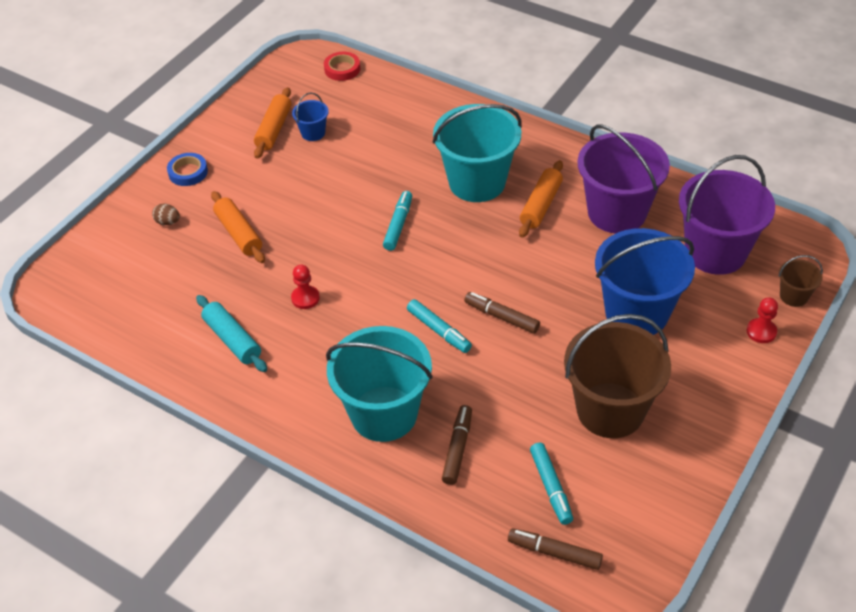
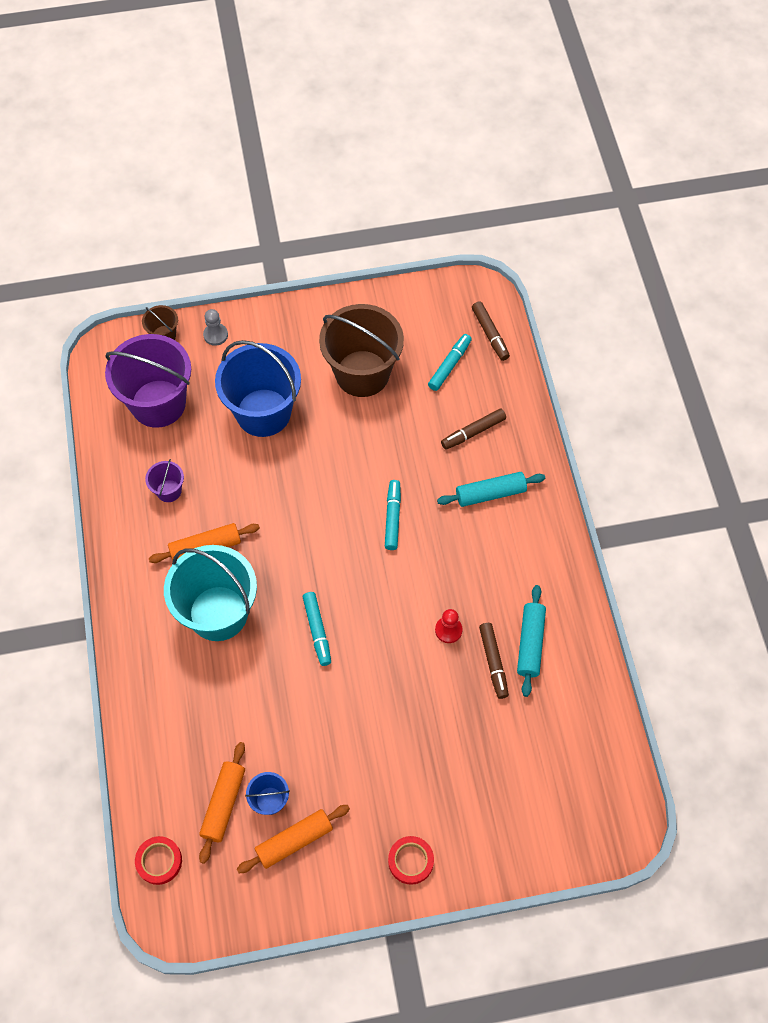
camera: 135 degrees left, 15 degrees up
brown egg [152,204,180,225] -> none
blue tape [167,153,208,186] -> red tape [388,836,434,885]
orange rolling pin [211,191,265,263] -> orange rolling pin moved to [199,742,245,864]
turquoise bucket [326,326,433,442] -> turquoise rolling pin [437,472,545,507]
turquoise marker [383,191,412,251] -> turquoise marker turned 75 degrees counterclockwise [303,592,331,666]
brown marker [464,292,540,334] -> brown marker moved to [479,623,509,699]
purple bucket [577,125,670,233] -> purple bucket [145,459,184,502], size x0.44
red pawn [746,297,778,343] -> grey pawn [203,309,228,346]

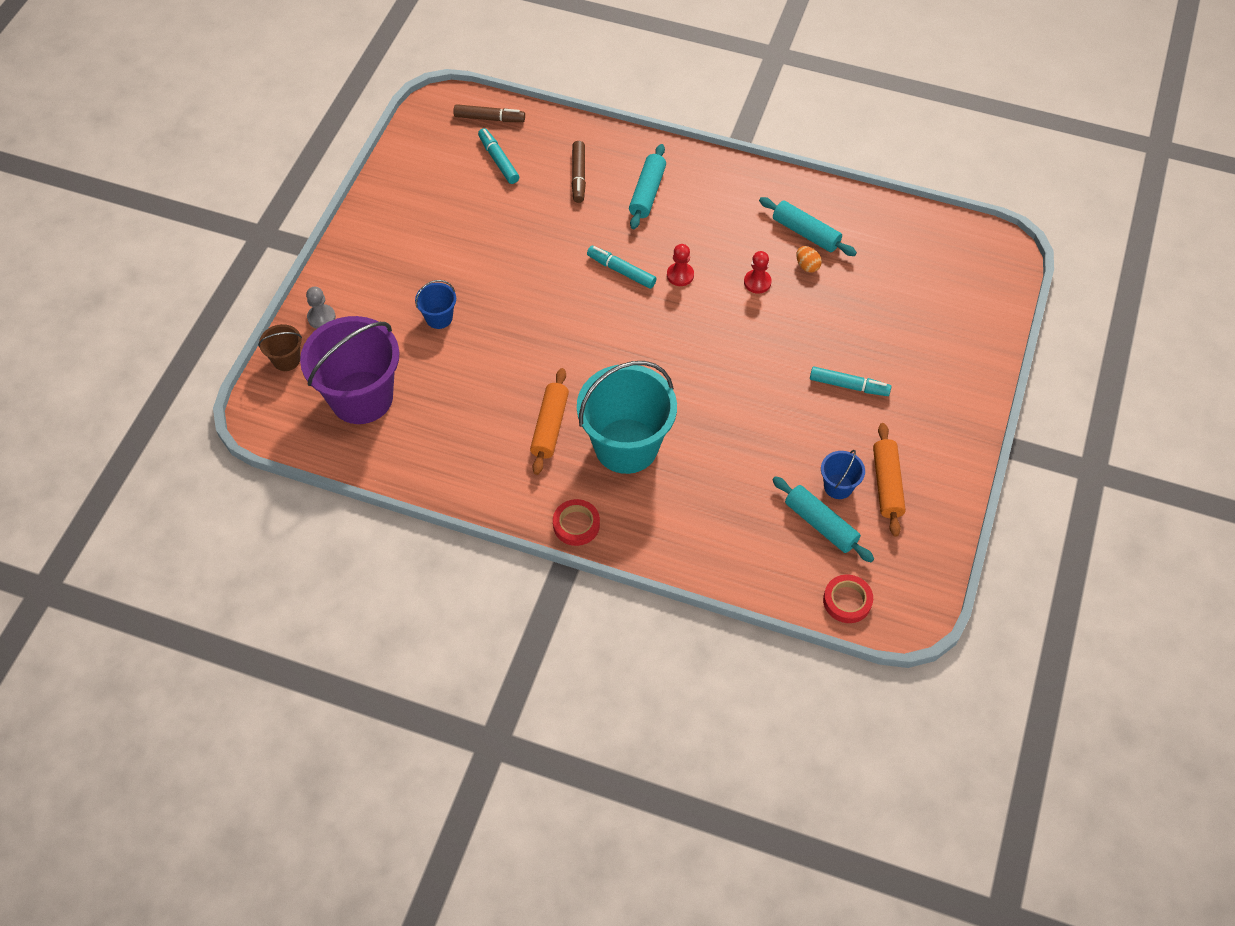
camera: 60 degrees left, 5 degrees down
purple bucket [145,459,184,502] -> none
orange rolling pin [199,742,245,864] -> turquoise rolling pin [772,476,874,562]
blue bucket [215,340,301,437] -> blue bucket [415,280,456,329], size x0.44
turquoise marker [303,592,331,666] -> turquoise marker moved to [810,367,891,396]
brown bucket [319,304,404,397] -> none
red tape [388,836,434,885] -> red tape moved to [553,499,600,546]
brown marker [479,623,509,699] -> orange egg [796,246,822,272]
none -> red pawn [667,244,694,286]

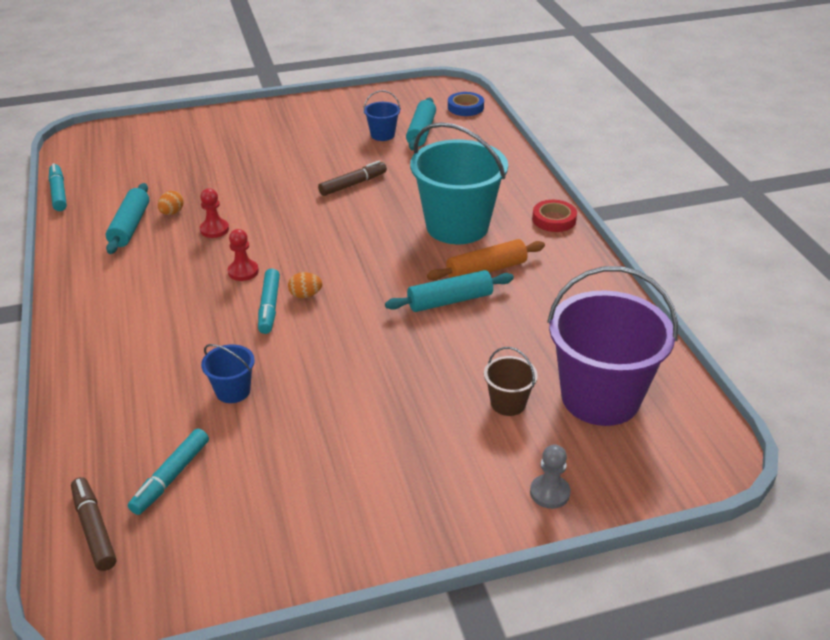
camera: 125 degrees left, 20 degrees down
brown bucket [258,324,302,371] -> brown bucket moved to [484,347,538,416]
blue bucket [415,280,456,329] -> blue bucket moved to [201,344,255,403]
brown marker [572,141,586,203] -> brown marker moved to [318,161,387,196]
turquoise rolling pin [629,144,666,229] -> turquoise rolling pin moved to [385,270,514,312]
turquoise marker [810,367,891,396] -> turquoise marker moved to [49,163,67,211]
red tape [823,574,873,623] -> blue tape [448,92,484,116]
orange rolling pin [873,423,906,537] -> none
none -> orange egg [288,272,322,298]

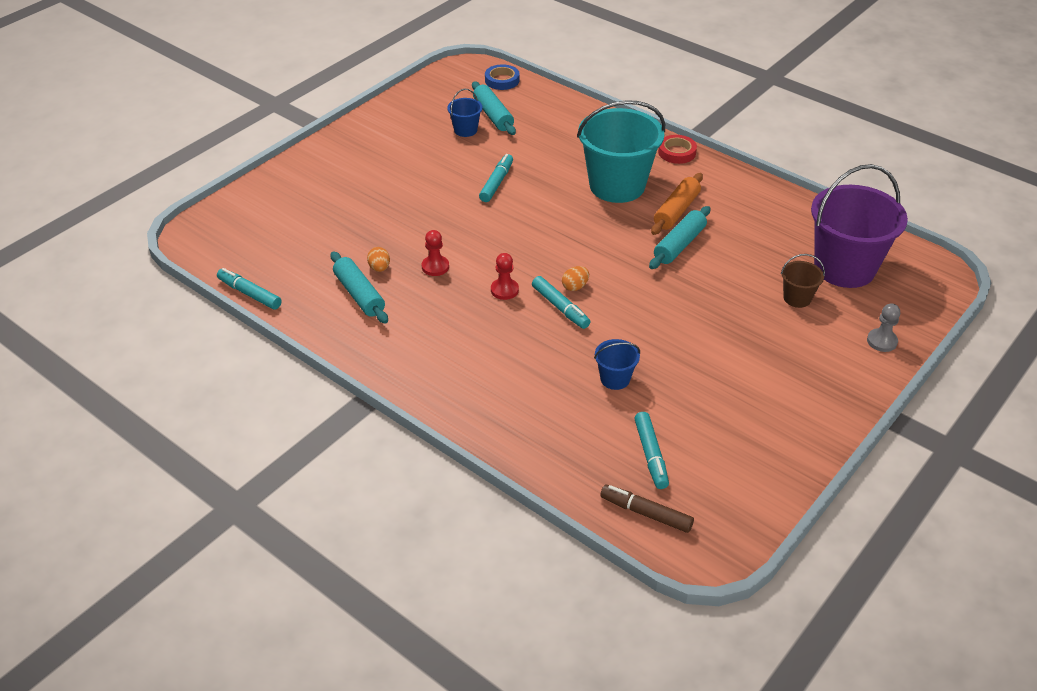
camera: 35 degrees left, 5 degrees up
brown marker [318,161,387,196] -> turquoise marker [479,154,513,202]

